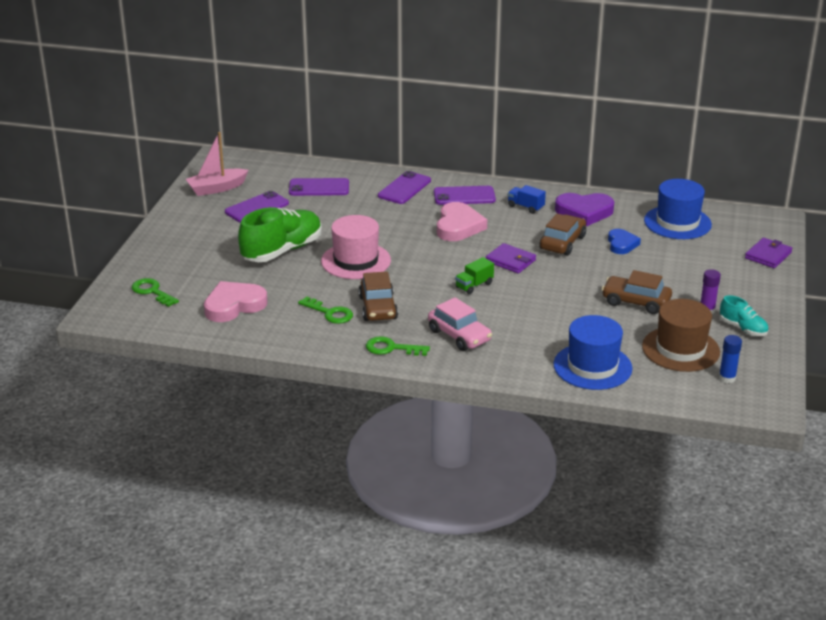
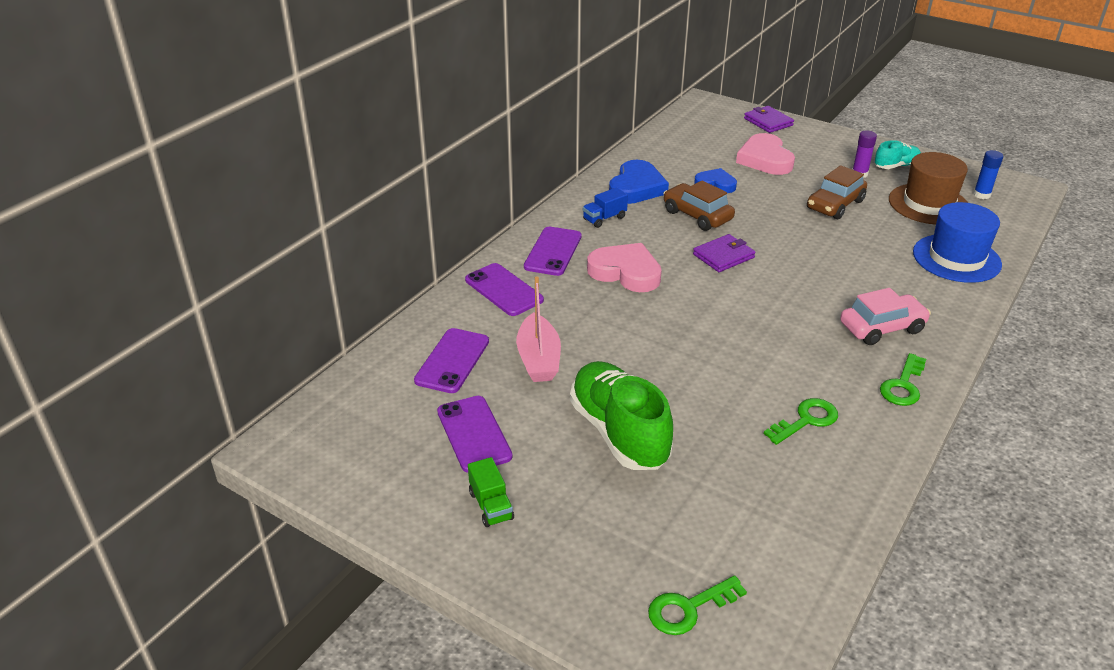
camera: 70 degrees left, 5 degrees up
pink boat [186,132,248,196] -> pink boat moved to [516,276,561,382]
pink heart [204,281,268,322] -> pink heart moved to [736,133,795,175]
pink hat [321,215,391,279] -> none
brown car [358,271,398,321] -> none
green truck [455,257,494,294] -> green truck moved to [468,457,514,527]
purple heart [555,193,614,226] -> blue heart [609,160,669,204]
blue hat [644,179,712,239] -> none

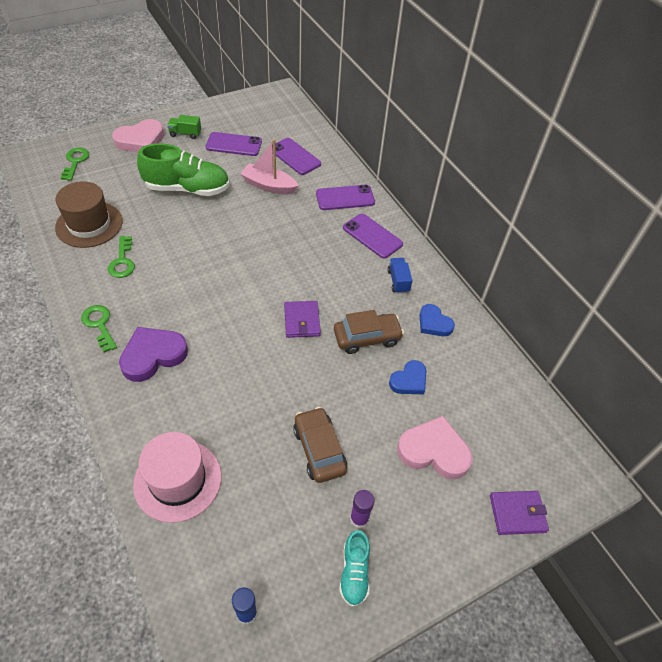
camera: 115 degrees right, 15 degrees up
pink heart [587,243,662,292] -> pink heart moved to [112,119,164,152]
blue heart [609,160,669,204] -> blue heart [419,304,455,336], size x0.62
pink car [840,288,931,345] -> purple heart [119,327,188,382]
brown hat [889,152,968,225] -> brown hat moved to [55,181,123,248]
blue hat [913,202,1002,283] -> pink hat [133,432,221,523]

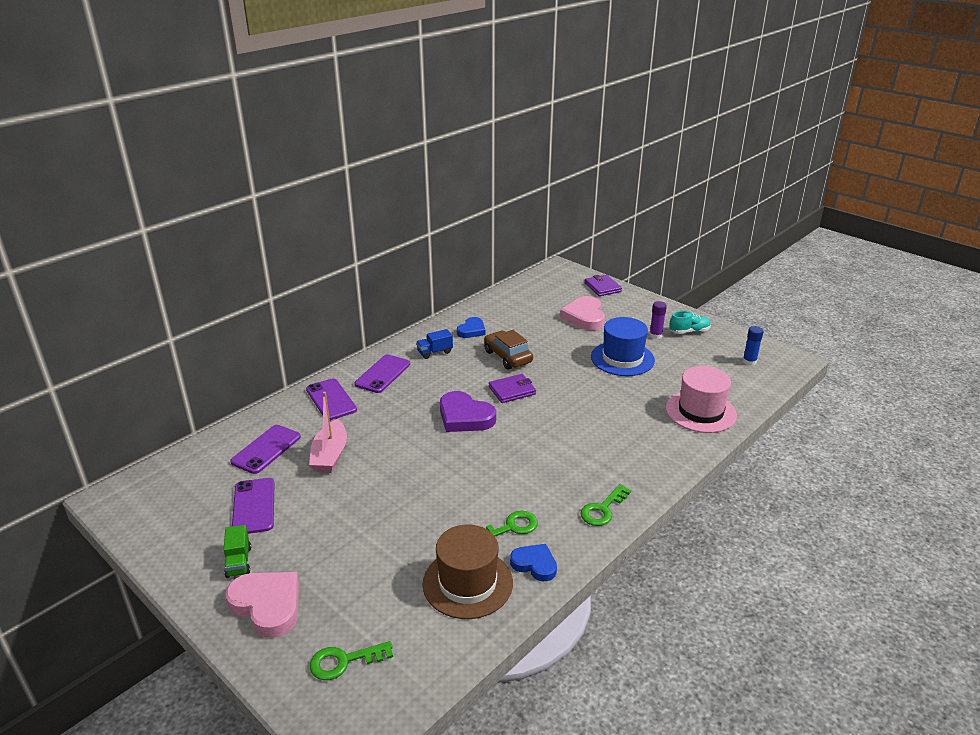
camera: 105 degrees left, 20 degrees down
purple heart [119,327,188,382] -> purple heart moved to [440,391,496,432]
green shoe [137,143,229,196] -> none
brown car [293,407,347,483] -> blue hat [591,317,655,376]
blue heart [389,360,426,394] -> blue heart moved to [510,544,557,581]

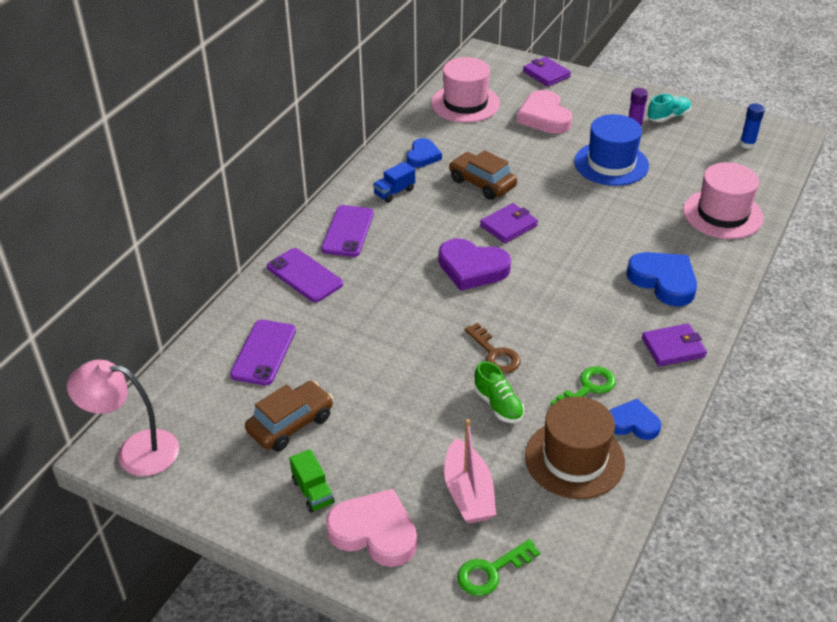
camera: 15 degrees left, 10 degrees up
purple phone [232,478,275,534] -> brown car [245,381,333,452]
pink boat [309,392,347,473] -> pink boat moved to [444,419,496,524]
green key [581,484,631,526] -> purple wallet [642,324,707,367]
none -> pink lamp [67,359,179,476]
none -> pink hat [431,57,500,123]
none -> brown key [464,323,520,374]
none -> green shoe [474,361,524,423]
none -> blue heart [626,252,697,307]

